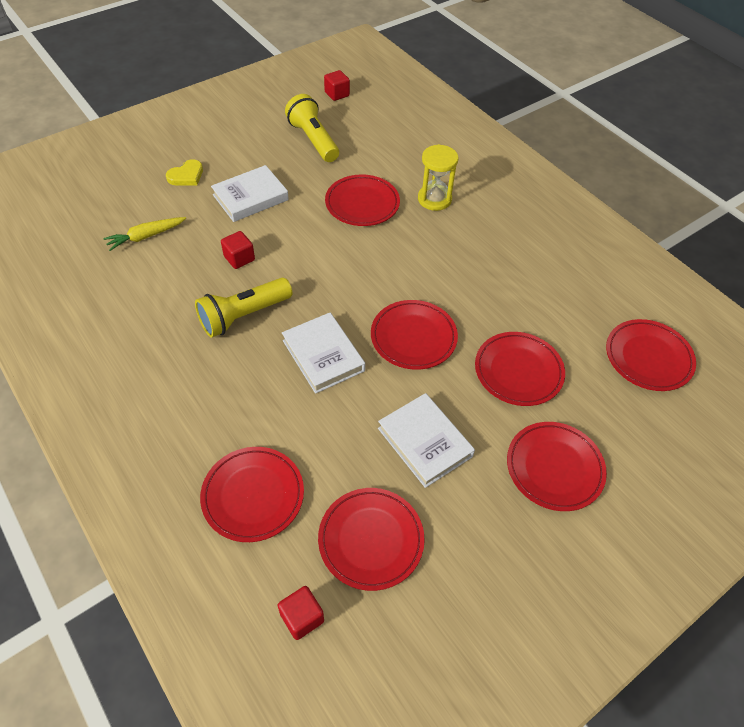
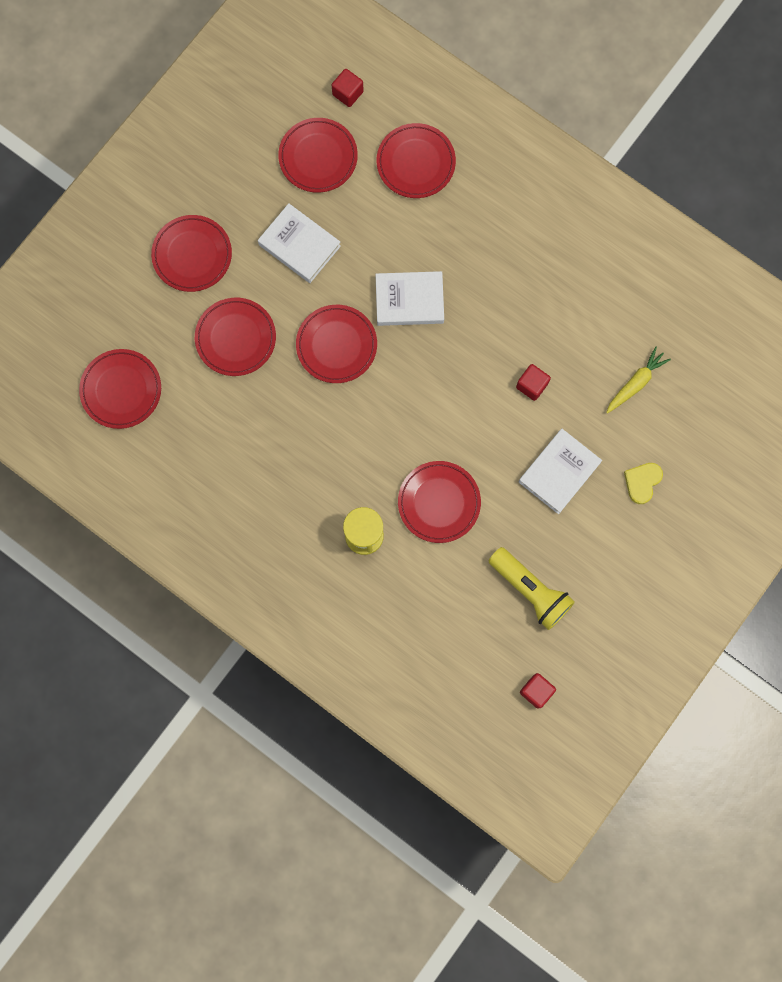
camera: 165 degrees right, 25 degrees up
yellow flashlight [195,278,292,338] -> none
white book [282,313,365,394] -> white book turned 45 degrees counterclockwise [375,271,444,326]

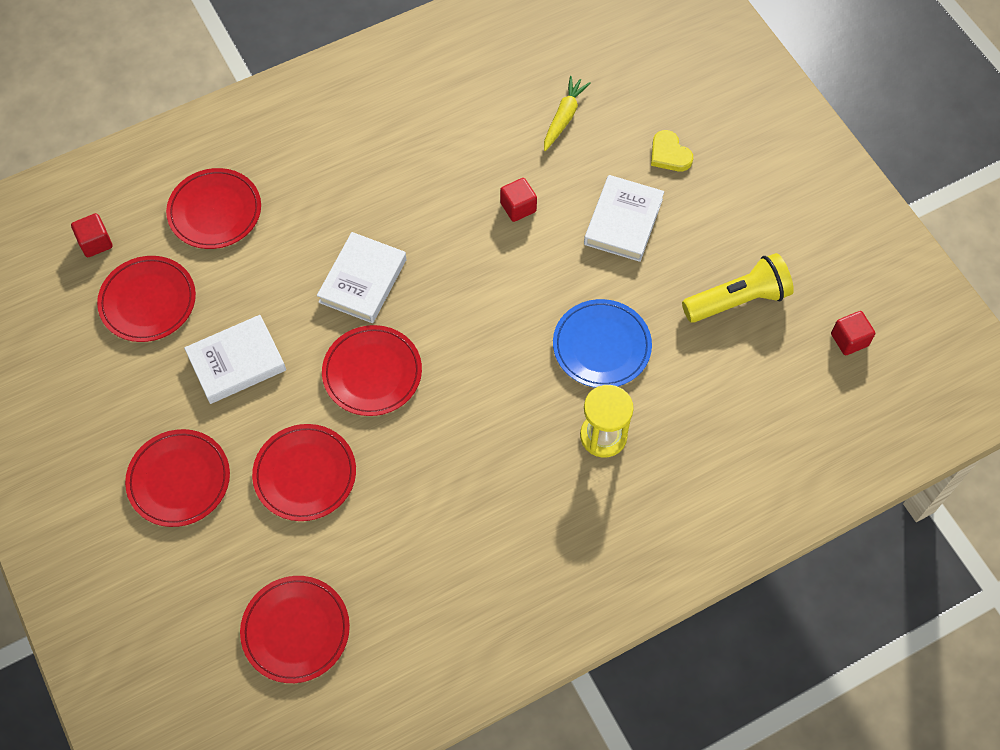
camera: 65 degrees left, 15 degrees down
red plate [398,461,481,543] -> blue plate [553,299,652,388]
white book [519,429,602,514] -> white book turned 45 degrees clockwise [584,175,664,262]
yellow carrot [606,347,671,414] -> yellow carrot turned 45 degrees clockwise [544,76,591,151]

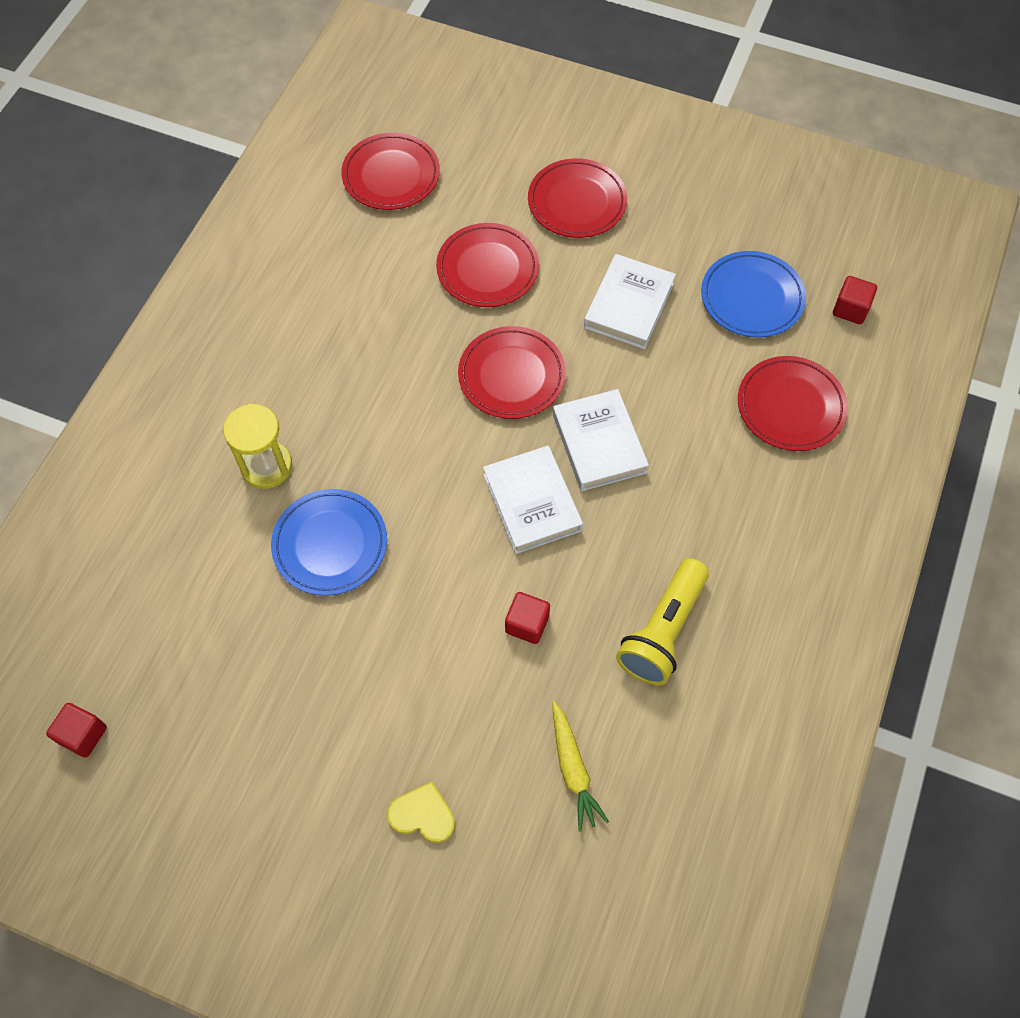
camera: 140 degrees right, 0 degrees up
red plate [97,256,196,342] -> blue plate [701,251,806,338]
white book [584,175,664,262] -> white book moved to [483,446,583,554]
yellow flashlight [682,253,794,323] -> yellow flashlight moved to [616,558,709,686]

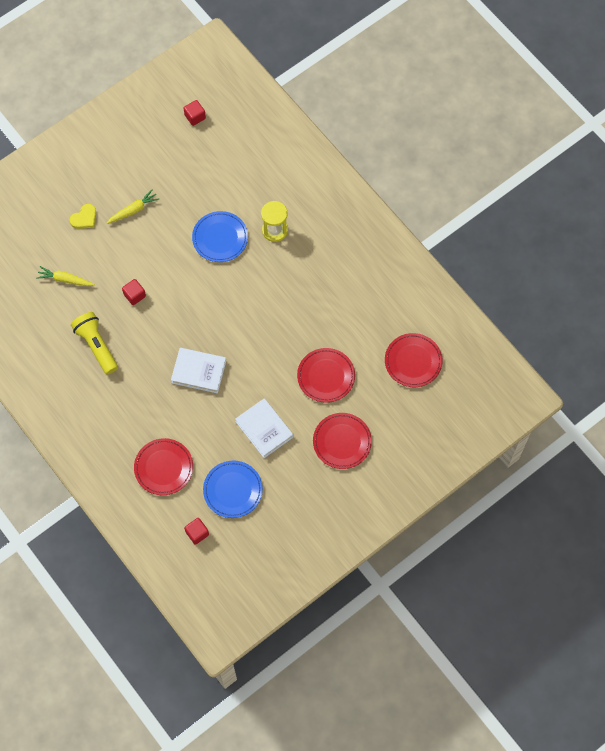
camera: 120 degrees right, 5 degrees up
red plate [458,326,566,419] -> none
white book [483,446,583,554] -> none
none -> yellow carrot [107,189,159,224]

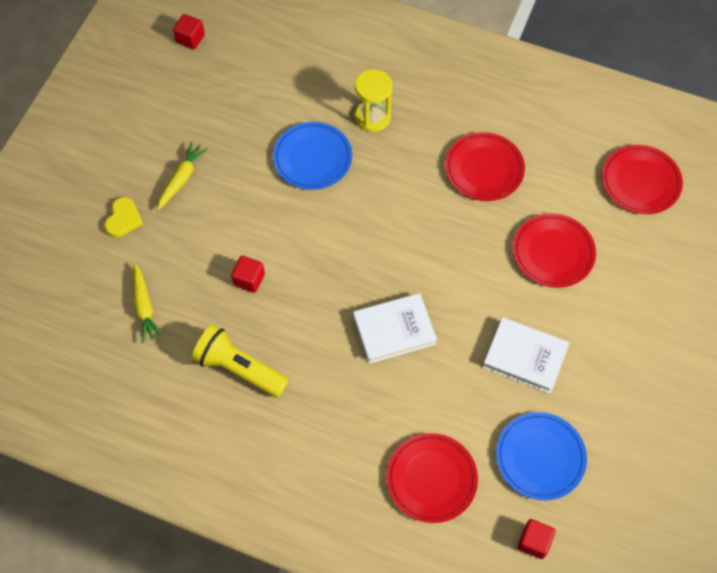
camera: 30 degrees left, 5 degrees down
yellow carrot [36,266,95,286] -> yellow carrot turned 90 degrees counterclockwise [133,263,163,343]
red plate [313,413,372,469] -> red plate moved to [445,132,525,201]

